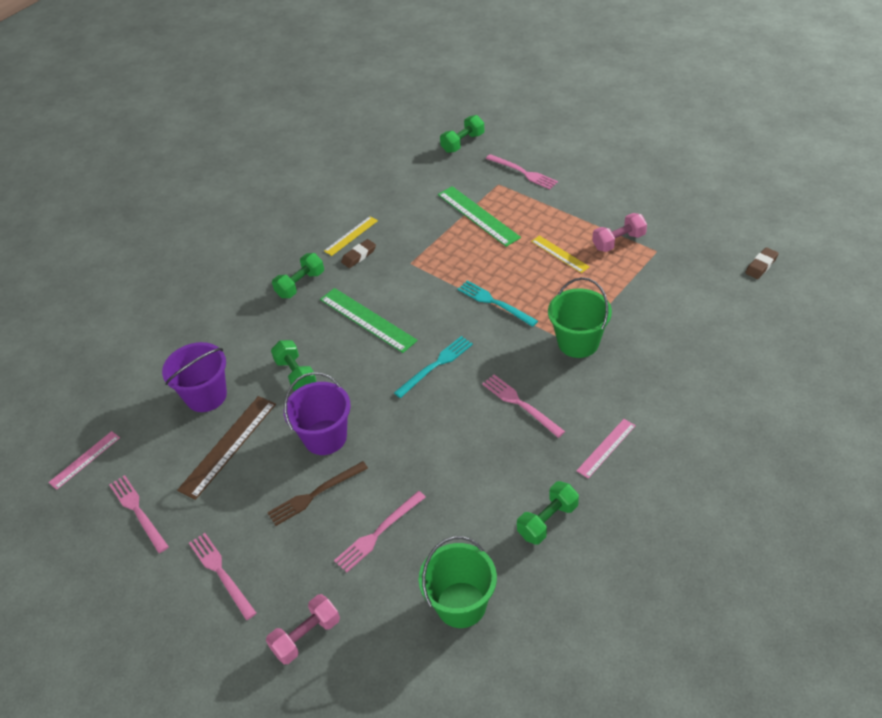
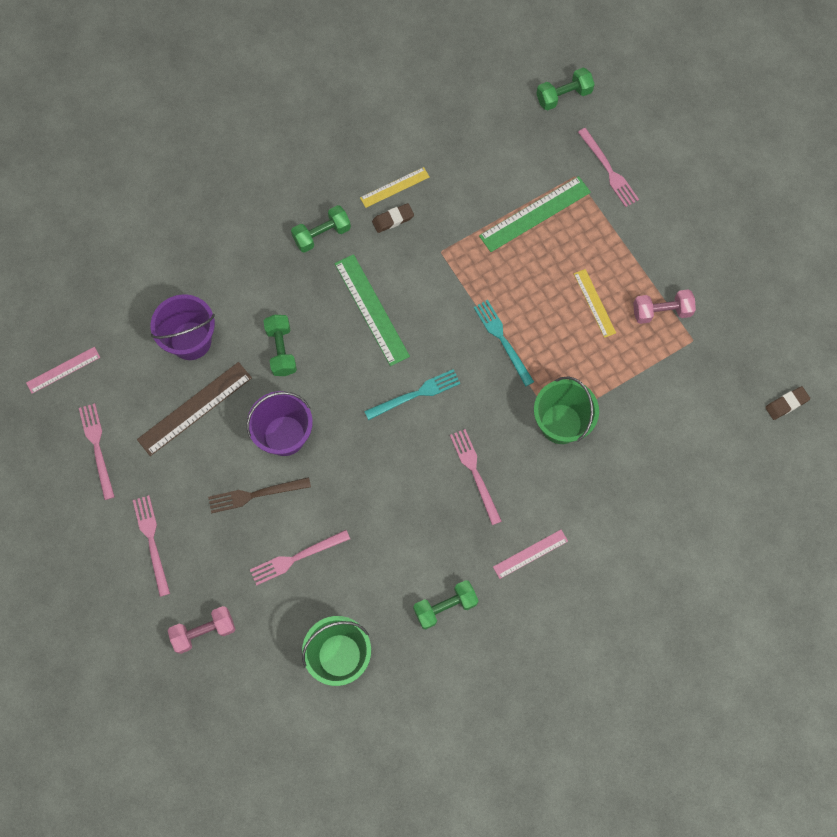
camera: 15 degrees right, 25 degrees up
green ruler [438,186,521,247] -> green ruler turned 75 degrees clockwise [479,176,591,252]

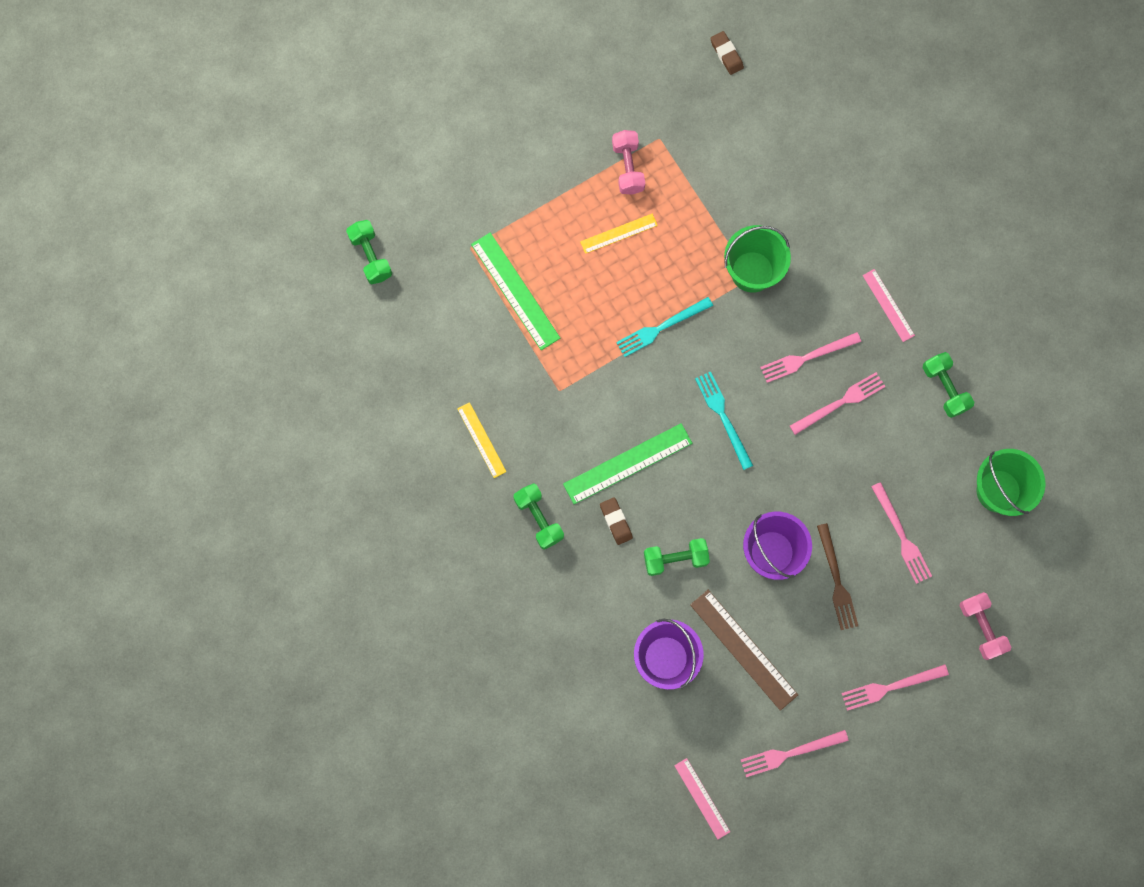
camera: 90 degrees left, 5 degrees up
brown eraser [372,203,414,233] -> brown eraser moved to [600,497,633,545]
pink fork [578,128,639,207] -> pink fork moved to [790,372,886,435]

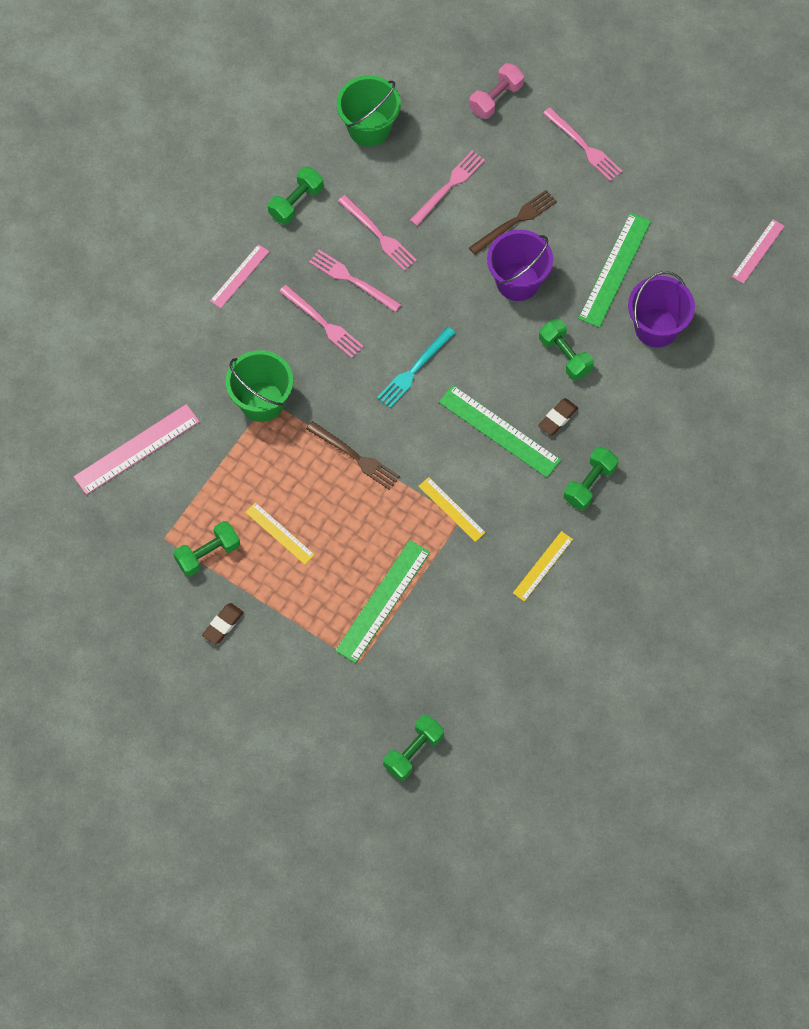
camera: 115 degrees left, 10 degrees down
pink dumbbell [612,130,645,195] -> green dumbbell [173,521,240,577]
turquoise fork [616,297,713,357] -> brown fork [306,421,400,490]
brown ruler [690,590,798,711] -> green ruler [578,213,651,328]
brown eraser [710,31,744,75] -> brown eraser moved to [202,603,244,645]
pink fork [741,730,849,777] -> pink fork moved to [338,195,417,271]
none -> pink ruler [73,404,200,495]
none -> yellow ruler [418,477,486,542]

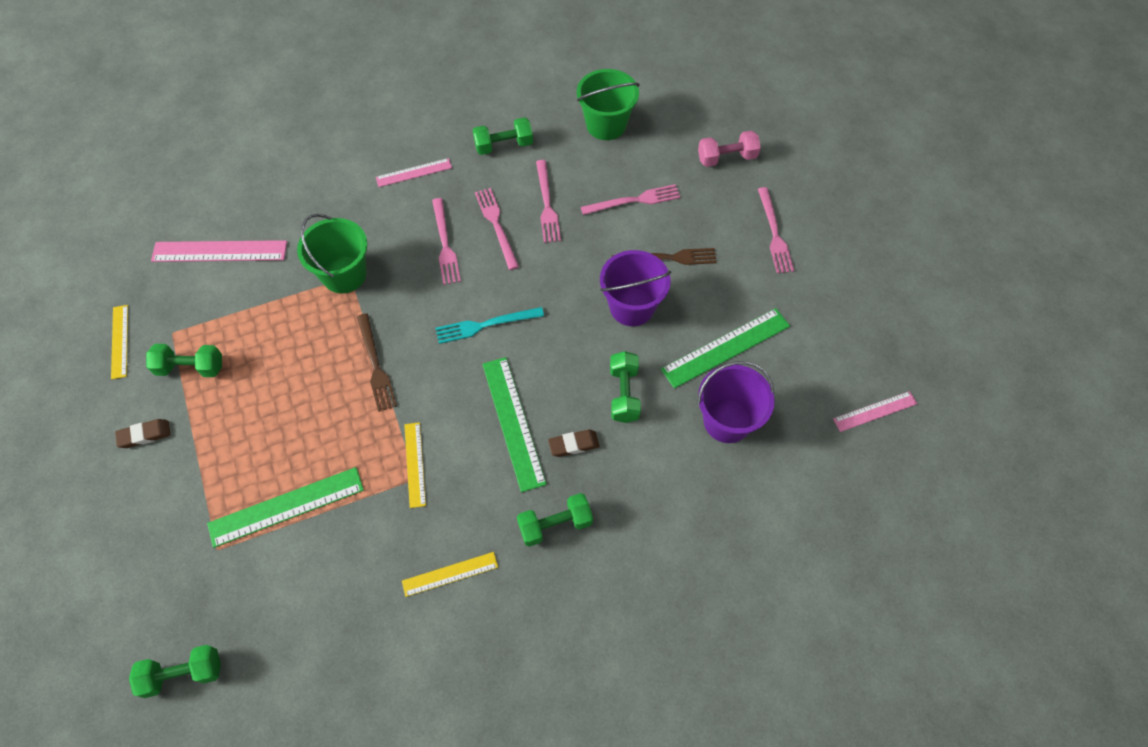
camera: 35 degrees right, 5 degrees down
yellow ruler [245,502,315,565] -> yellow ruler moved to [111,305,128,379]

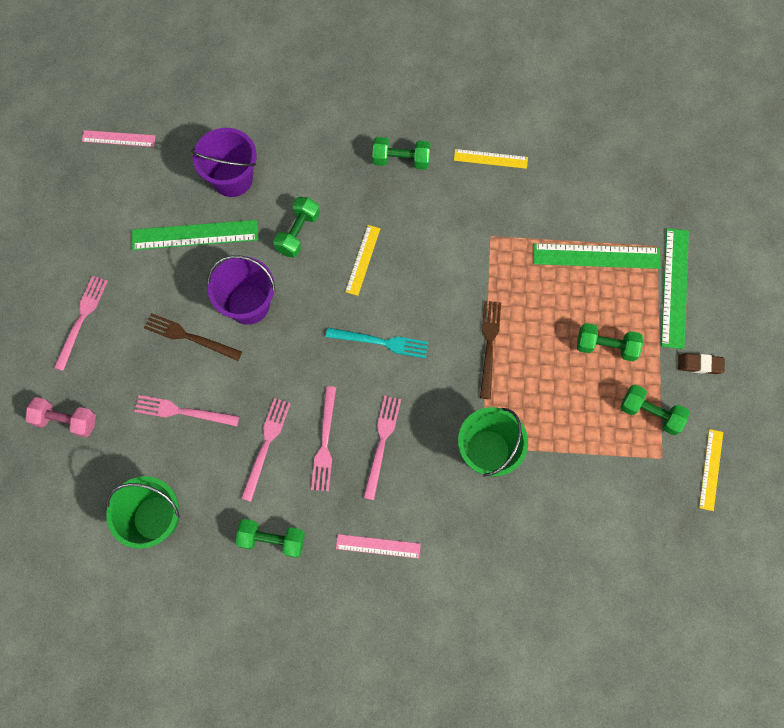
camera: 155 degrees left, 10 degrees up
green dumbbell [129,645,221,698] -> green dumbbell moved to [577,323,643,361]
pink ruler [151,240,287,262] -> none
yellow ruler [404,422,426,508] -> yellow ruler moved to [345,225,380,296]
green ruler [482,357,547,492] -> green ruler moved to [661,228,689,349]
brown eraser [548,430,600,457] -> none

